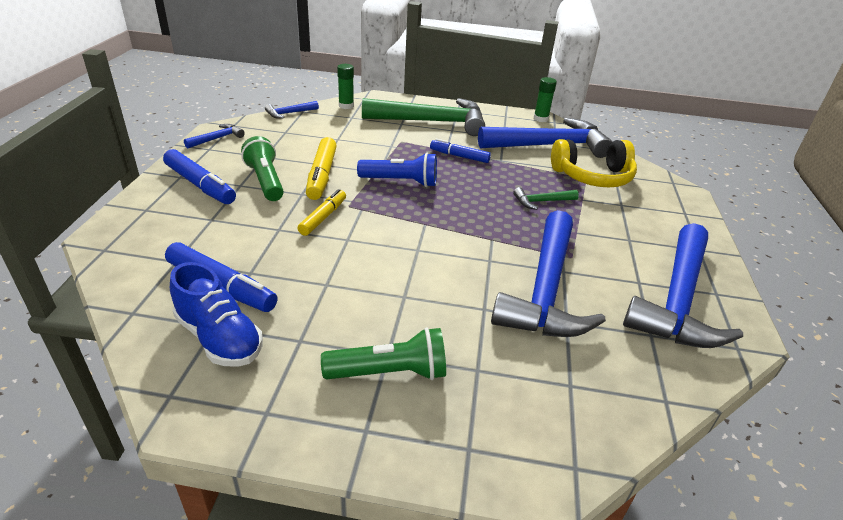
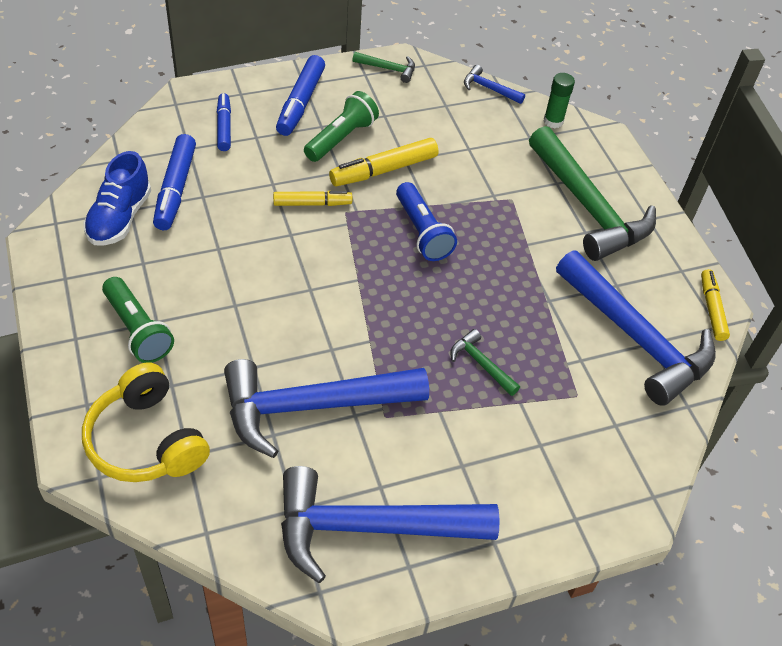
camera: 60 degrees right, 15 degrees up
blue hammer [184,124,245,148] -> green hammer [352,52,415,83]
blue marker [430,138,491,163] -> blue marker moved to [217,93,231,151]
green glue stick [533,77,557,122] -> yellow marker [701,269,730,341]
yellow headphones [551,139,637,187] -> yellow headphones moved to [82,362,210,482]

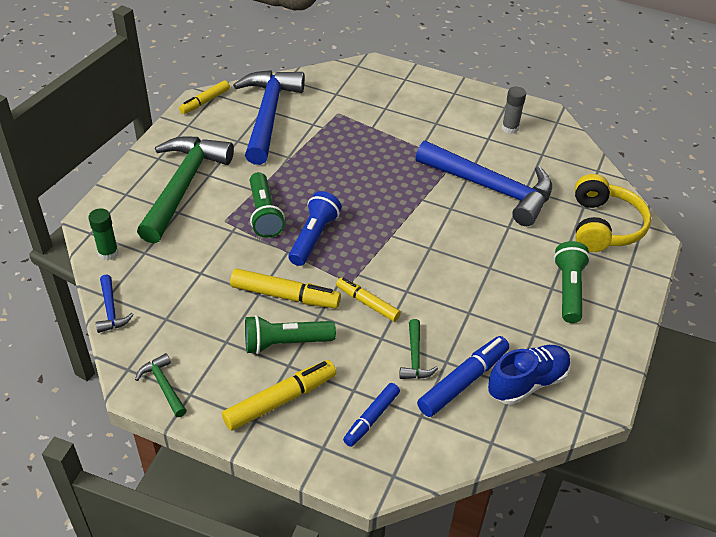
camera: 135 degrees left, 5 degrees down
blue marker [276,55,325,136] -> yellow marker [222,360,336,431]
blue hammer [281,466,500,583] -> grey glue stick [502,86,526,134]
green hammer [450,329,520,396] -> green hammer moved to [400,319,438,379]
none -> green flashlight [250,172,285,238]

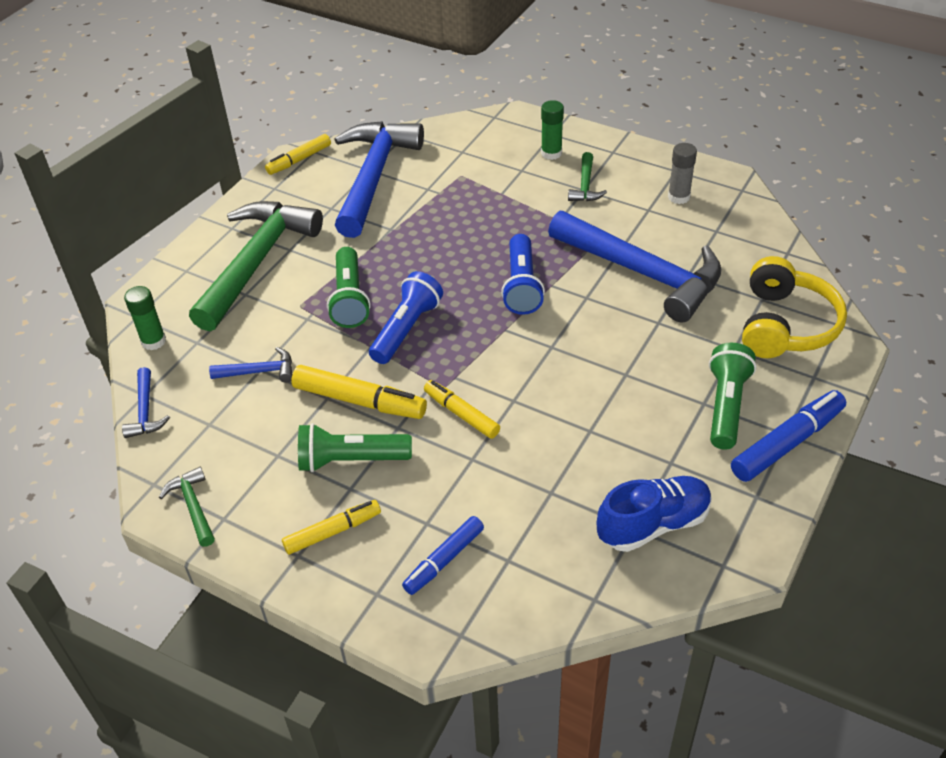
camera: 10 degrees right, 0 degrees up
yellow marker [222,360,336,431] -> yellow marker [282,500,381,555], size x0.66
green hammer [400,319,438,379] -> green hammer moved to [568,152,607,201]
blue marker [417,336,509,417] -> blue marker moved to [731,390,846,482]
none -> blue hammer [209,347,292,382]
none -> blue flashlight [501,234,545,315]
none -> green glue stick [541,100,564,160]

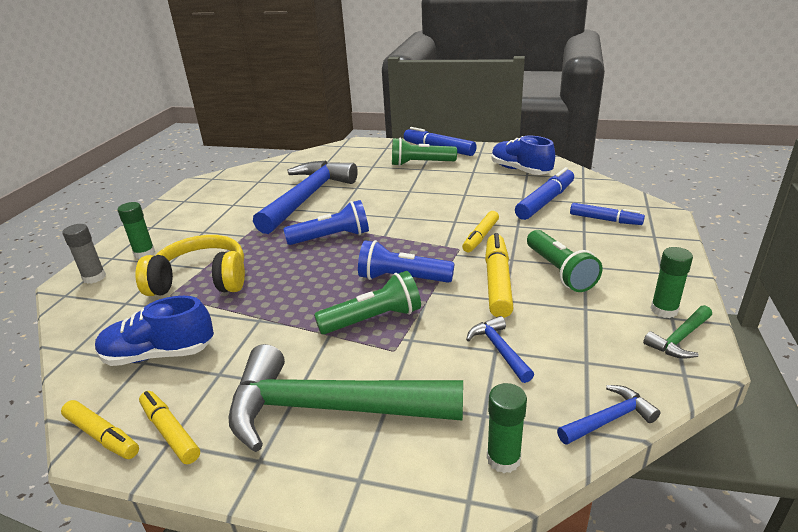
camera: 105 degrees left, 15 degrees down
yellow marker [282,500,381,555] -> yellow marker moved to [139,391,200,464]
blue hammer [334,121,424,238] -> blue shoe [95,296,214,366]
green hammer [568,152,607,201] -> none
grey glue stick [668,143,697,204] -> grey glue stick moved to [62,224,106,284]
yellow headphones [742,256,847,358] -> yellow headphones moved to [135,235,245,296]
none -> blue marker [515,167,574,220]
none -> green glue stick [651,247,693,318]

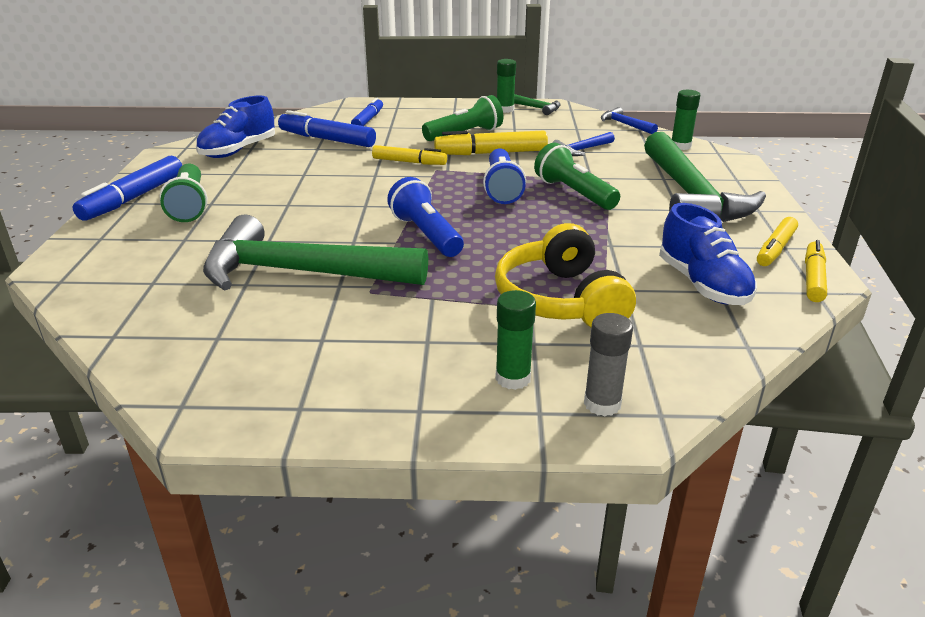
camera: 105 degrees left, 0 degrees up
blue hammer [253,161,358,234] -> green hammer [203,215,428,291]

